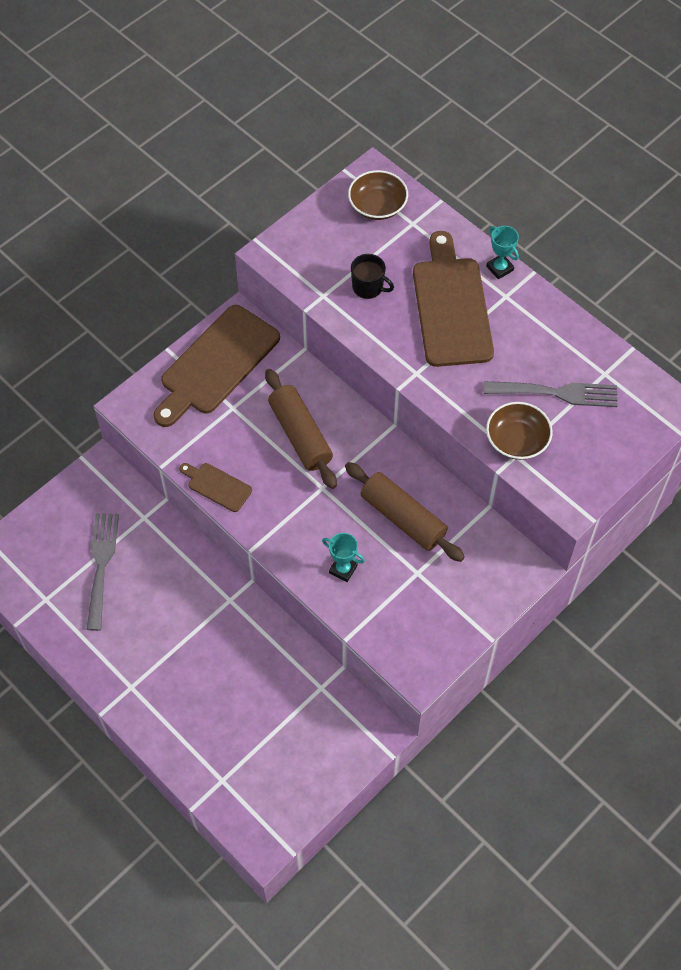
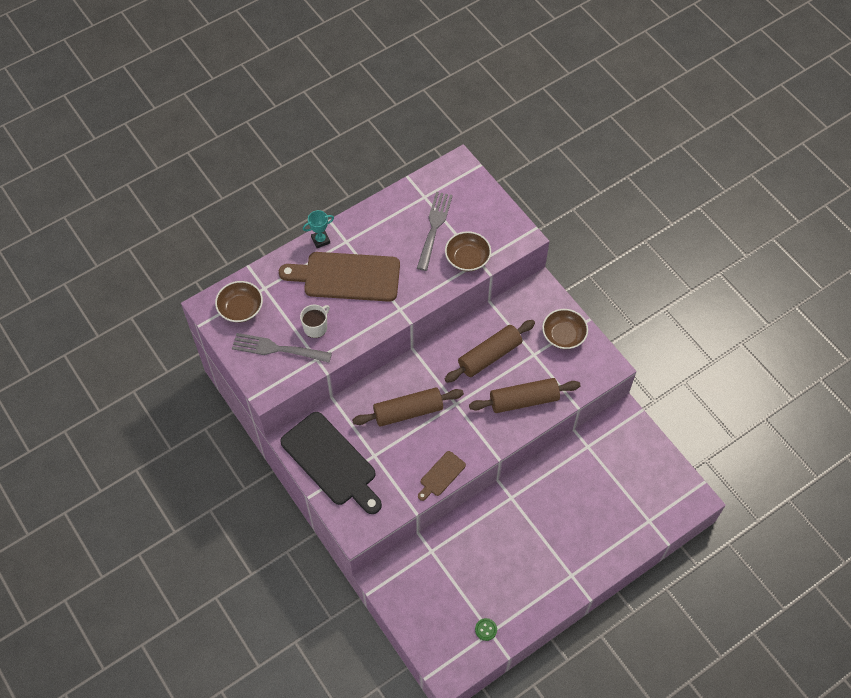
camera: 80 degrees left, 0 degrees up
grey fork [86,513,119,631] -> grey fork moved to [232,333,332,363]
brown cutting board [153,305,280,427] -> black cutting board [280,412,382,514]
turquoise trophy [322,533,365,582] -> brown rolling pin [469,378,580,413]
black mug [351,254,394,299] -> white mug [300,304,330,338]
none -> green button [475,618,497,641]
none -> brown bowl [542,309,588,349]

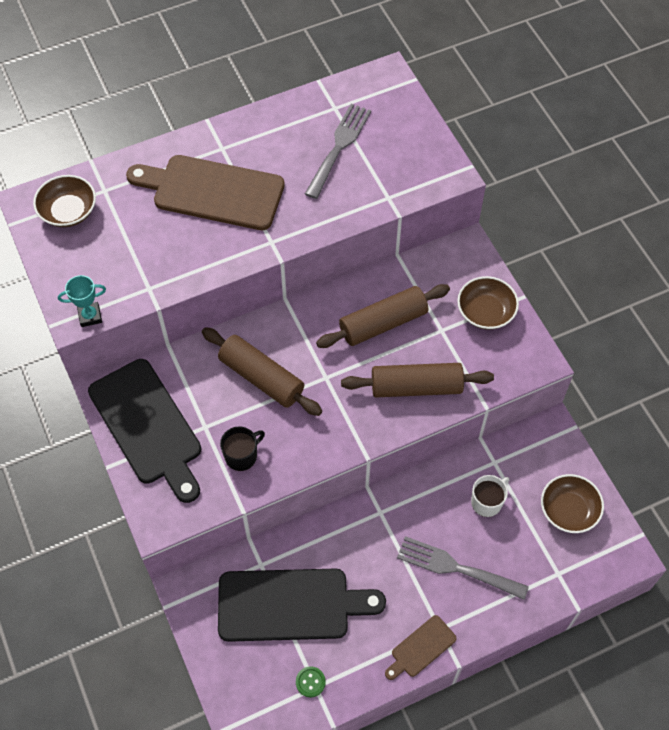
camera: 10 degrees right, 0 degrees up
grey fork [232,333,332,363] -> grey fork moved to [397,536,529,600]
white mug [300,304,330,338] -> white mug moved to [471,475,509,517]
turquoise trophy [303,210,334,248] -> turquoise trophy moved to [58,275,106,327]
brown rolling pin [352,387,464,427] -> brown rolling pin turned 45 degrees clockwise [202,327,322,416]
brown cutting board [418,451,466,501] -> brown cutting board moved to [385,615,457,680]
brown bowl [445,231,491,272] -> brown bowl moved to [541,474,604,533]
none -> black cutting board [218,569,386,642]
none -> black mug [220,426,265,471]

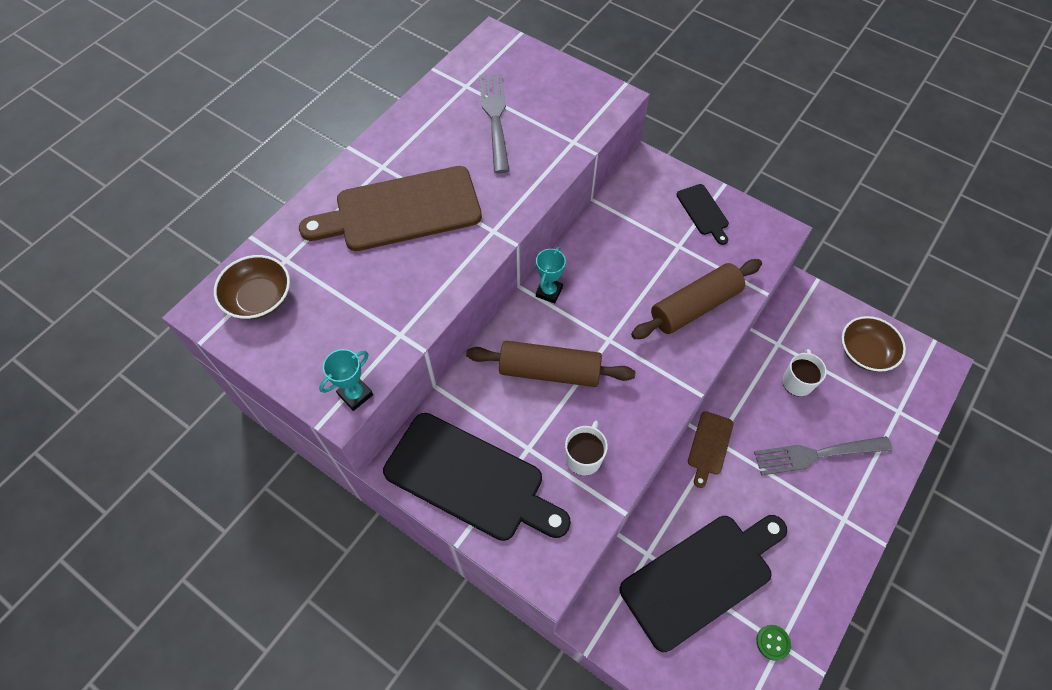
camera: 30 degrees left, 0 degrees up
black mug [220,426,265,471] -> white mug [565,421,608,476]
brown rolling pin [316,284,450,348] -> none
brown cutting board [385,615,457,680] -> brown cutting board moved to [688,411,734,488]
brown bowl [457,276,519,330] -> black cutting board [676,184,729,245]
none -> turquoise trophy [536,247,566,303]

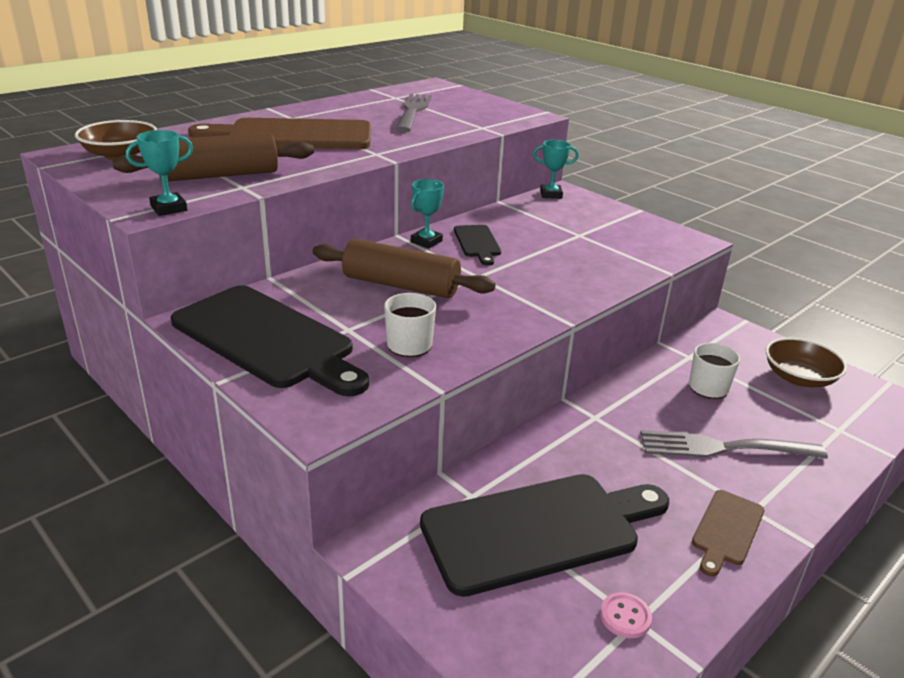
camera: 10 degrees right, 30 degrees down
brown rolling pin [631,259,762,339] -> brown rolling pin moved to [112,132,314,181]
black cutting board [676,184,729,245] -> black cutting board moved to [454,225,501,266]
brown cutting board [688,411,734,488] -> brown cutting board moved to [692,490,764,576]
green button [756,625,791,661] -> pink button [600,592,652,638]
none -> turquoise trophy [533,140,579,199]

